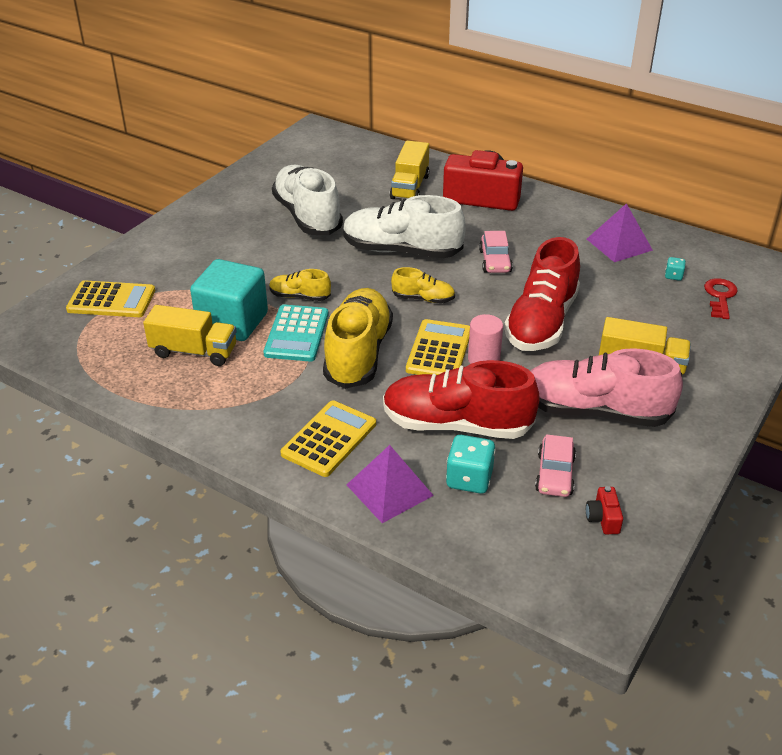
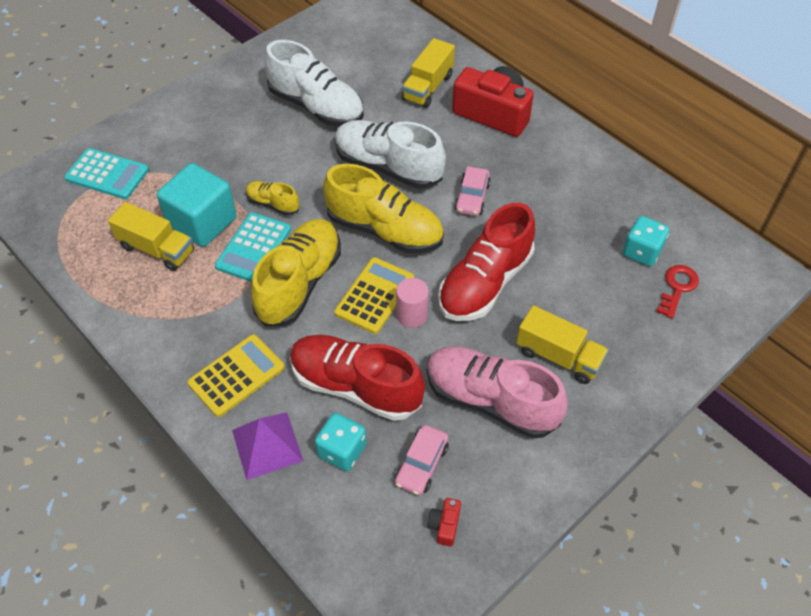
camera: 15 degrees right, 15 degrees up
yellow calculator [66,280,155,317] -> turquoise calculator [65,148,149,199]
white shoe [272,165,343,235] -> white shoe turned 135 degrees clockwise [265,40,364,127]
yellow shoe [391,267,455,303] -> yellow shoe [323,164,444,254], size x2.05
purple pyramid [587,203,653,262] -> none
turquoise dice [665,257,686,281] -> turquoise dice [623,216,669,266], size x1.92

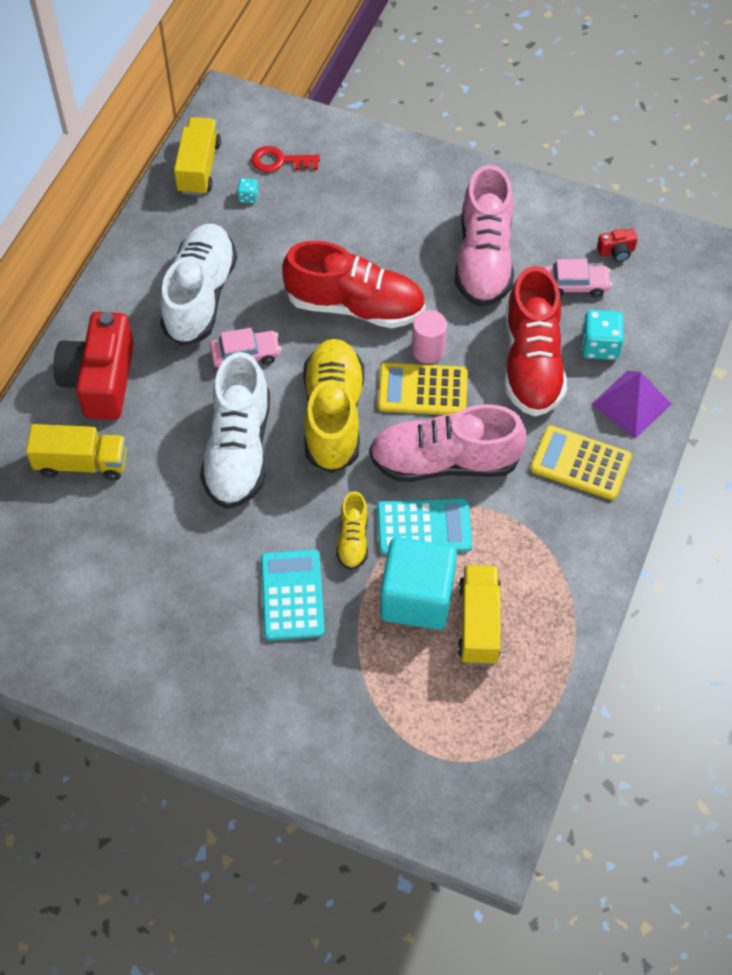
camera: 115 degrees left, 5 degrees up
turquoise calculator [65,148,149,199] -> turquoise calculator moved to [261,550,325,641]
yellow shoe [251,219,341,327] -> pink shoe [369,404,527,482]
white shoe [265,40,364,127] -> white shoe moved to [160,224,237,345]
yellow truck [516,305,609,384] -> yellow truck moved to [174,117,221,196]
turquoise dice [623,216,669,266] -> turquoise dice [237,178,258,203], size x0.52

